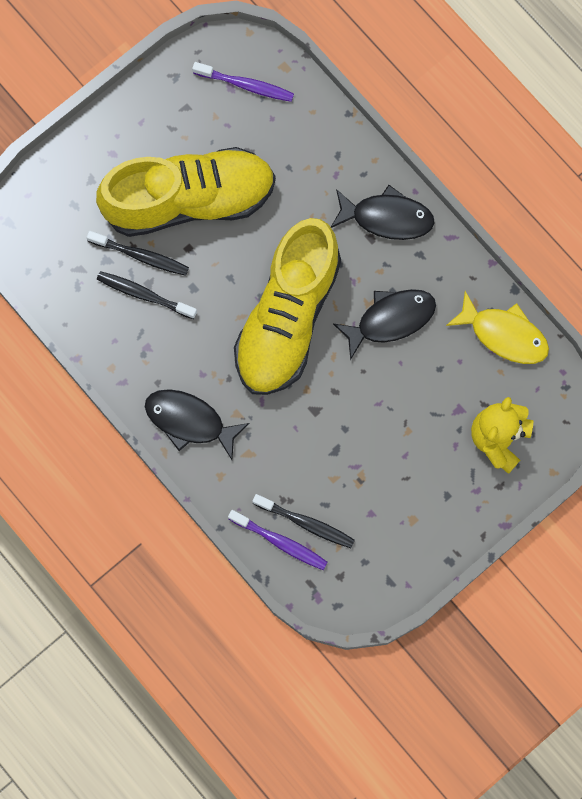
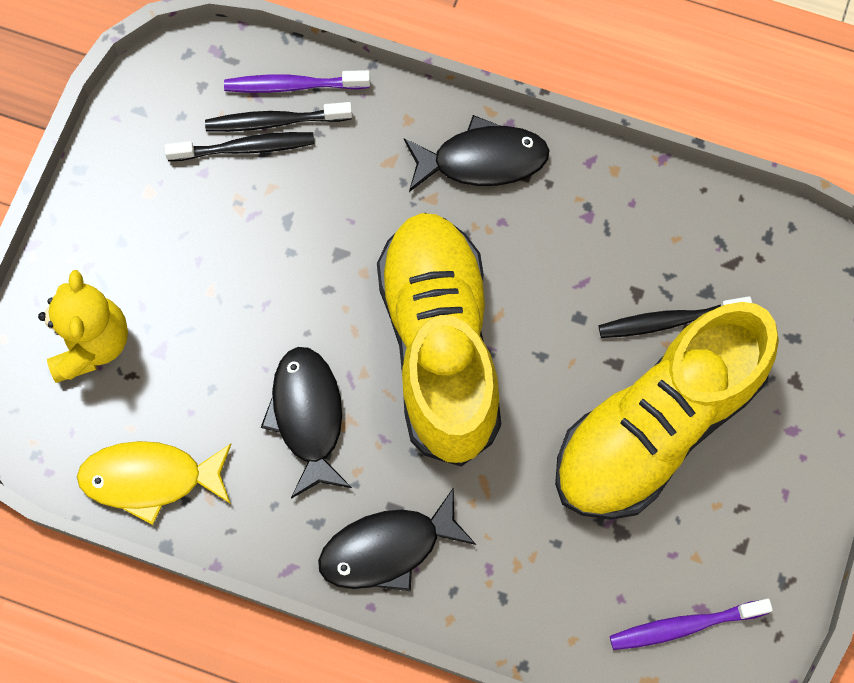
camera: 150 degrees right, 5 degrees down
black toothbrush [97,271,197,319] -> black toothbrush moved to [164,132,314,161]
black fish [333,289,436,360] -> black fish turned 135 degrees clockwise [261,347,352,499]

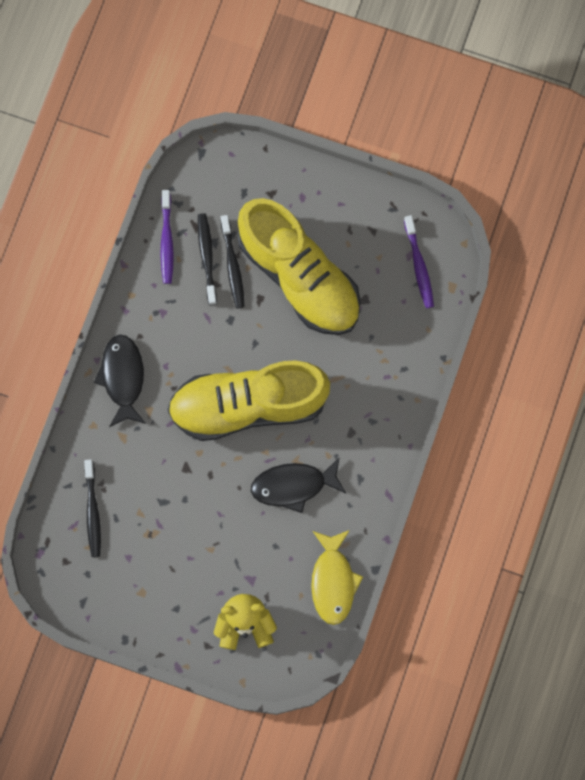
camera: 90 degrees left, 5 degrees up
black toothbrush [164,132,314,161] -> black toothbrush moved to [198,213,217,305]
purple toothbrush [224,70,370,93] -> purple toothbrush moved to [160,190,174,284]
black fish [318,487,476,591] -> none

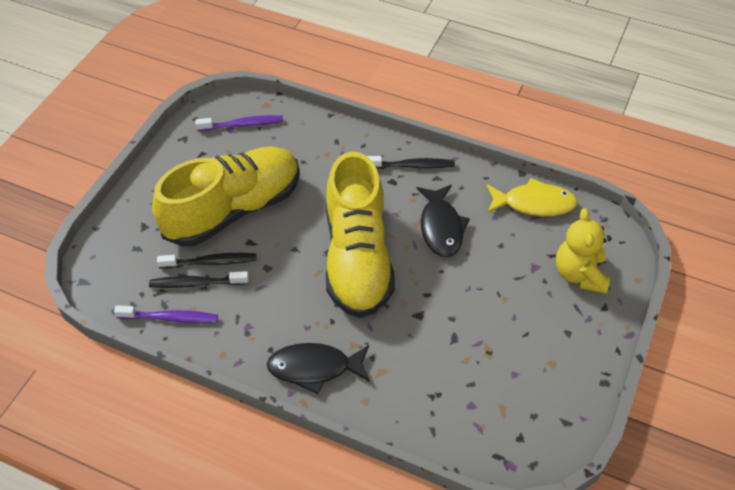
camera: 85 degrees left, 25 degrees down
black toothbrush [84,459,101,557] -> black toothbrush moved to [367,156,455,168]

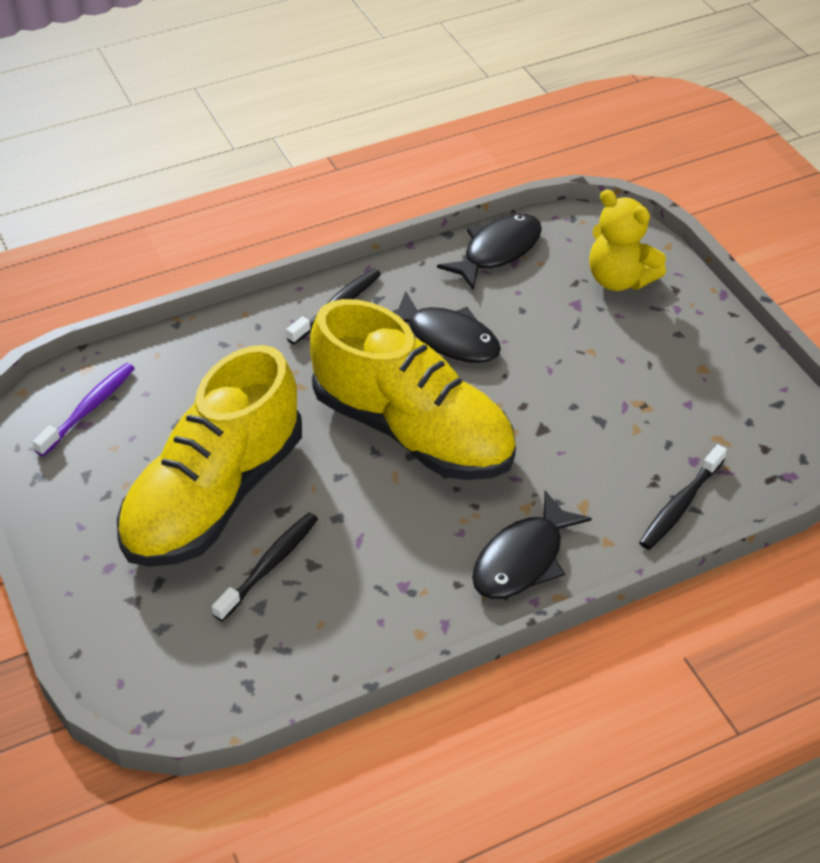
camera: 50 degrees left, 5 degrees down
purple toothbrush [114,305,218,323] -> none
black toothbrush [149,271,249,288] -> black toothbrush moved to [639,444,727,550]
yellow shoe [152,146,300,247] -> yellow shoe turned 150 degrees counterclockwise [117,345,302,567]
yellow fish [486,178,578,216] -> black fish [437,214,542,290]

